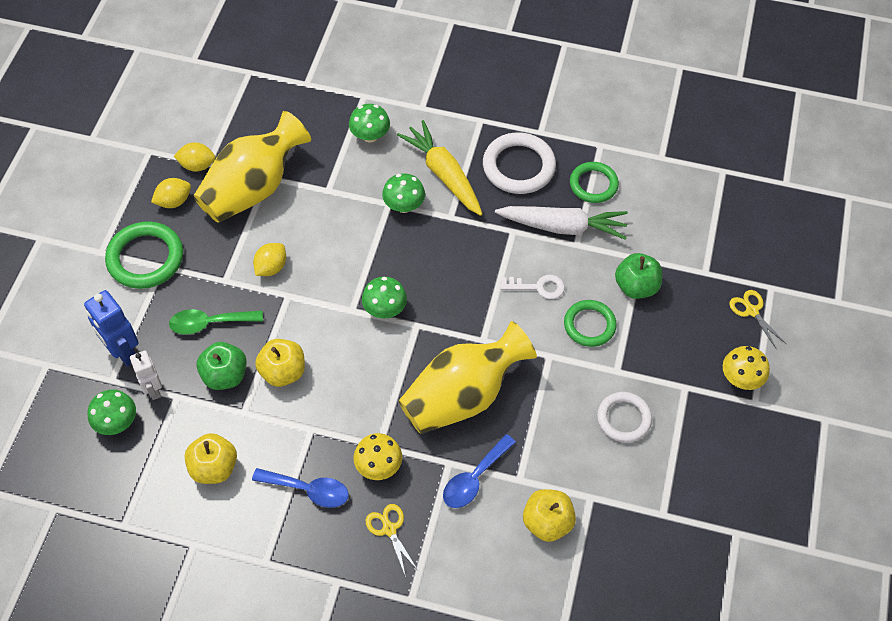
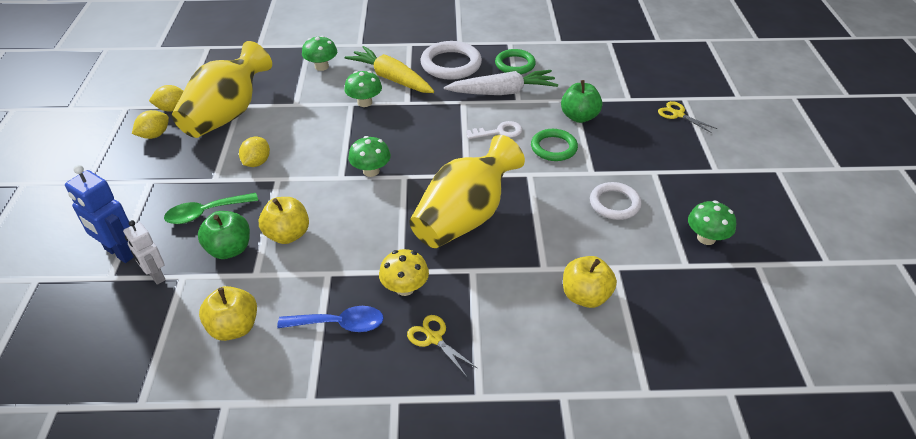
camera: 15 degrees left, 15 degrees down
green mushroom [88,389,136,435] -> green mushroom moved to [688,201,736,245]
green ring [105,221,183,289] -> none
blue spoon [443,434,516,508] -> none
yellow mushroom [723,346,770,390] -> none

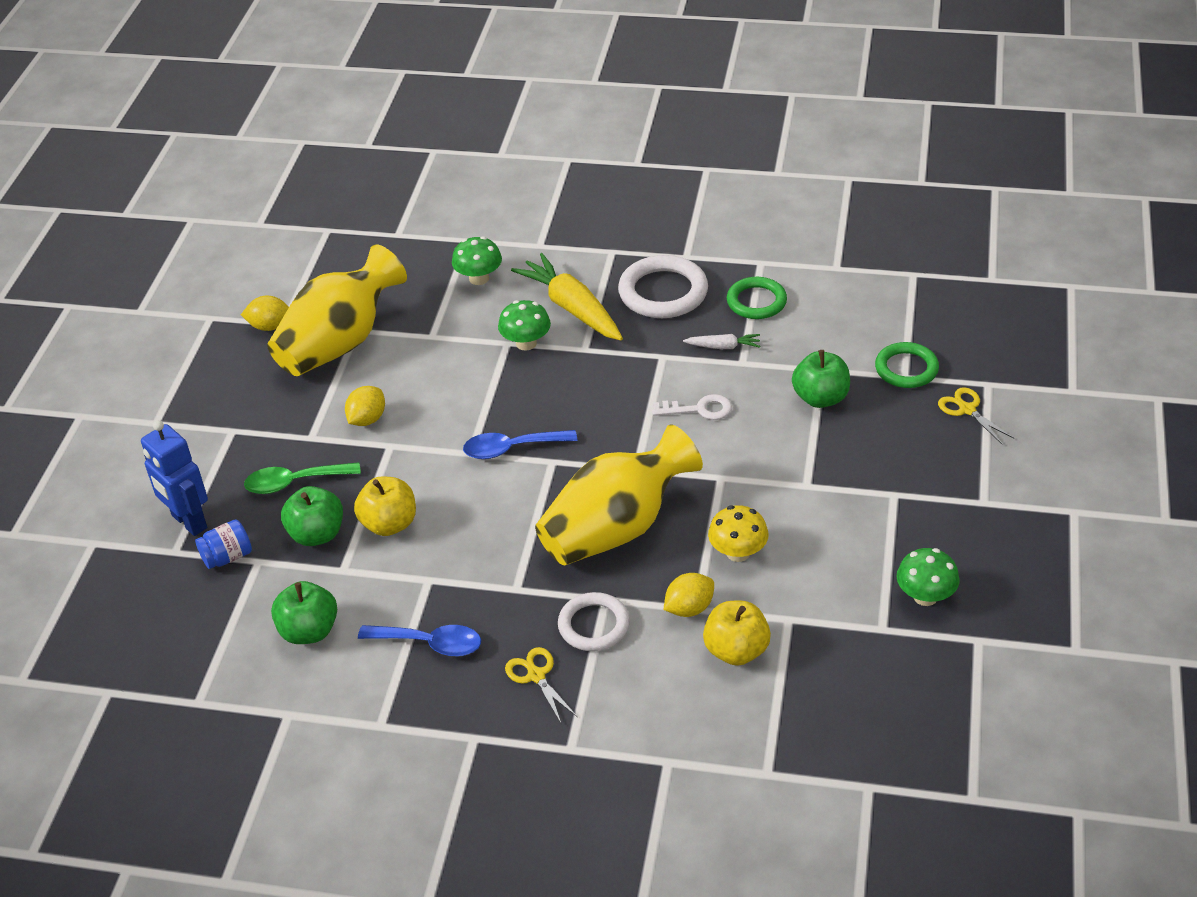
camera: 15 degrees right, 0 degrees up
white robot [123,220,165,285] -> blue jar [195,519,252,569]
yellow lemon [132,110,169,139] -> yellow lemon moved to [663,573,714,617]
yellow apple [199,286,257,341] -> green apple [271,581,337,644]
green mushroom [348,136,391,177] -> blue spoon [463,430,577,459]
yellow mushroom [379,249,429,296] -> yellow mushroom moved to [708,505,769,562]
white carrot [444,70,558,95] -> white carrot [683,334,760,349], size x0.47
green ring [531,129,578,161] -> green ring moved to [875,342,939,388]
white ring [590,182,641,220] -> white ring moved to [558,592,630,651]

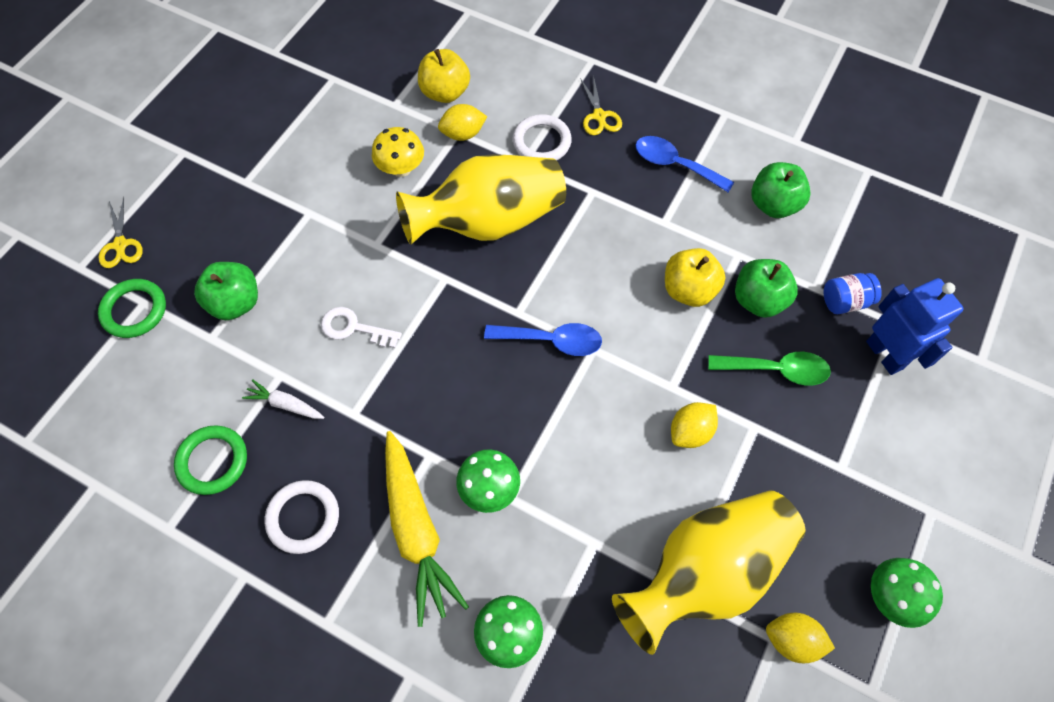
camera: 165 degrees left, 20 degrees up
white ring [618,255,708,318] -> white ring [265,480,339,554], size x0.66
green mushroom [897,548,960,606] -> green mushroom moved to [871,558,943,628]

